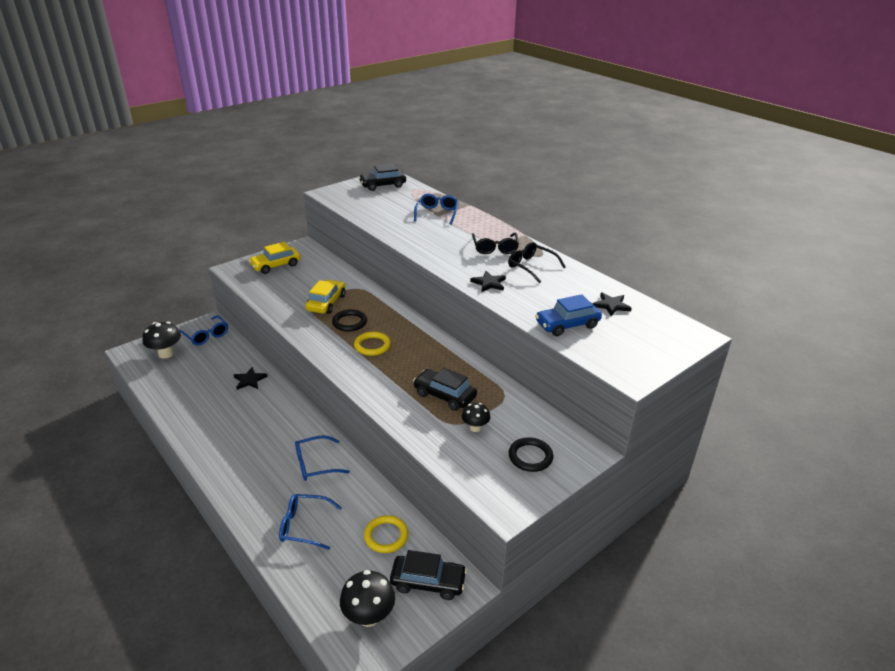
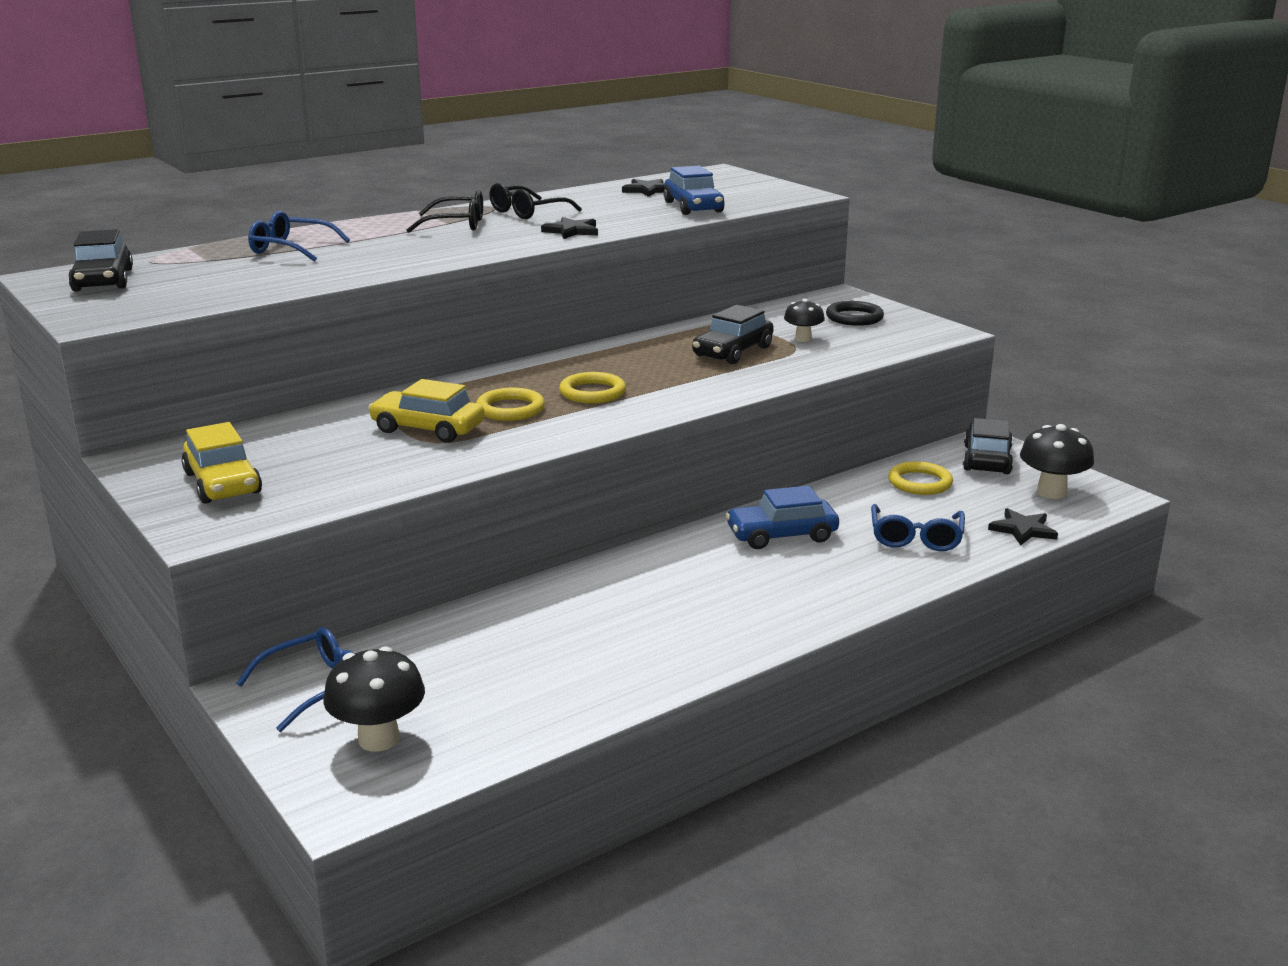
camera: 85 degrees left, 10 degrees down
black star [234,367,268,390] -> black star moved to [988,508,1058,545]
blue glasses [295,435,350,481] -> blue car [726,486,839,549]
black ring [332,309,367,332] -> yellow ring [476,388,545,421]

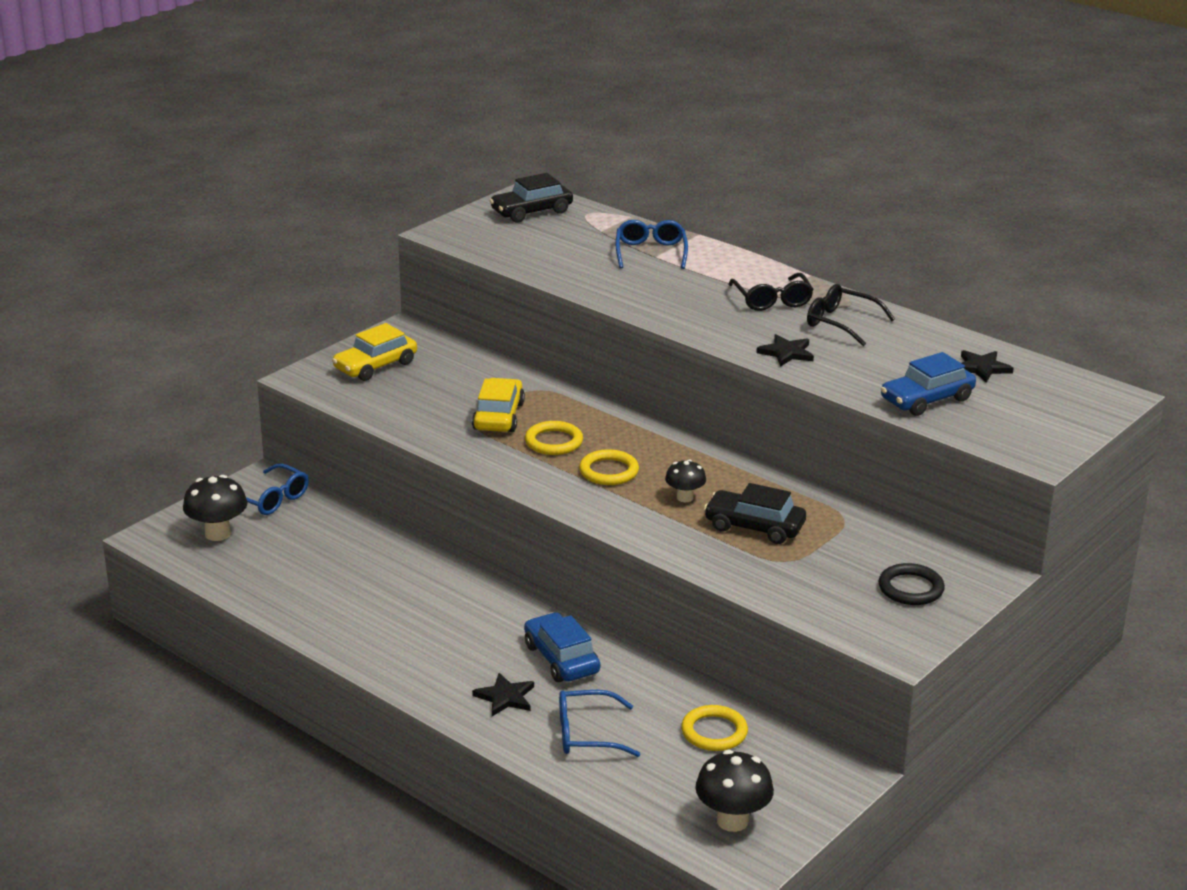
camera: 75 degrees right, 5 degrees up
black mushroom [784,299,825,342] -> black mushroom moved to [665,459,706,502]
black car [963,418,1013,474] -> none
black star [988,508,1058,545] -> black star moved to [472,673,534,716]

